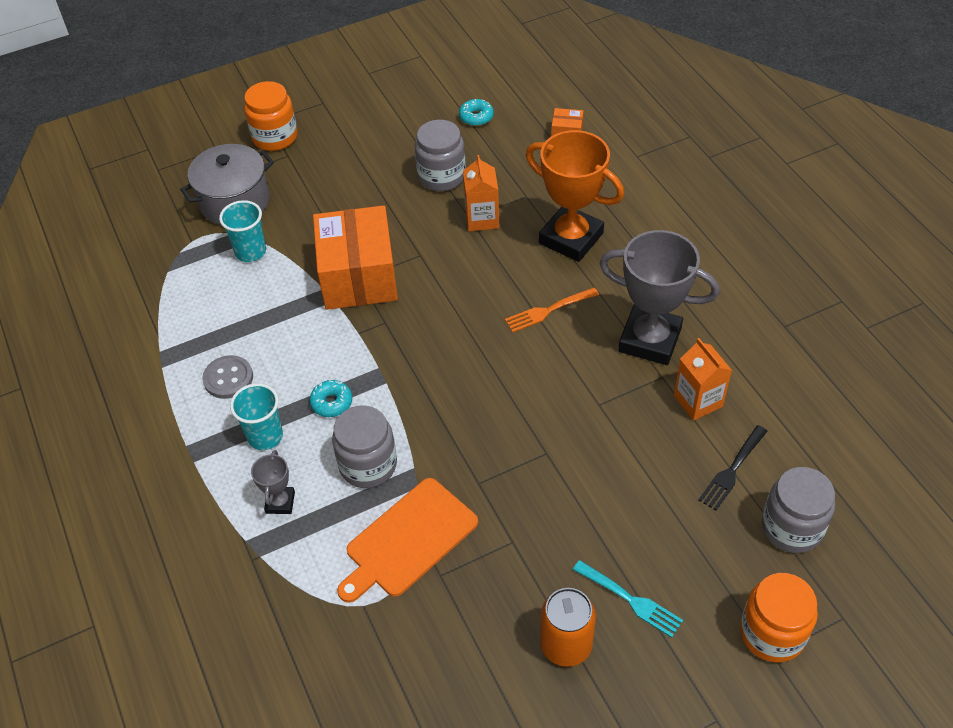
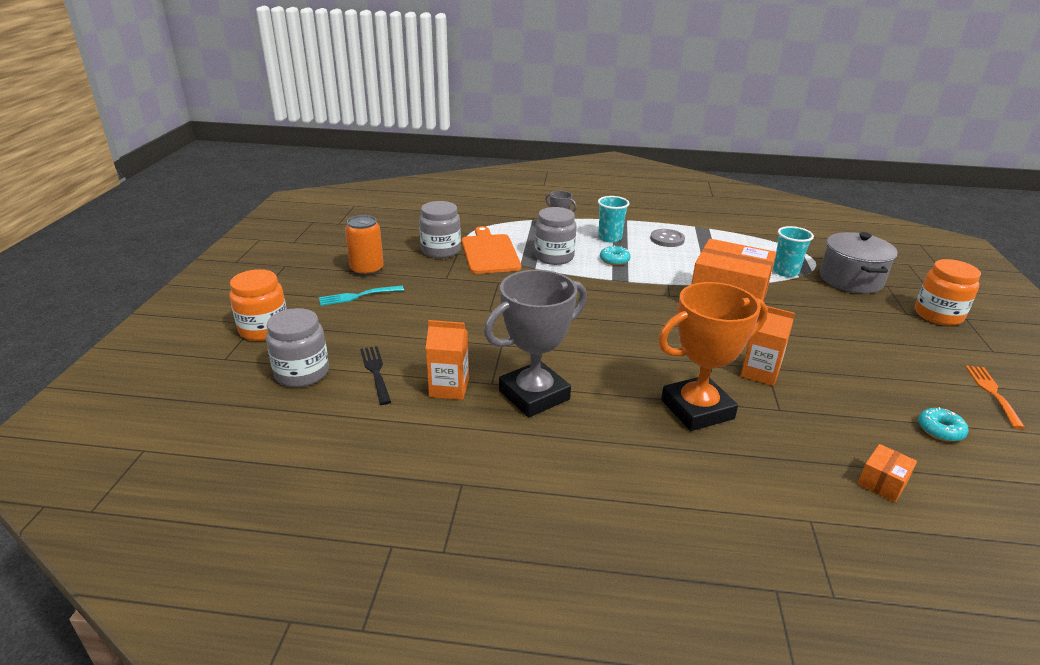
camera: 120 degrees right, 20 degrees down
grey jar [415,120,466,191] -> grey jar moved to [419,201,461,258]
orange fork [505,287,599,333] -> orange fork moved to [965,366,1025,429]

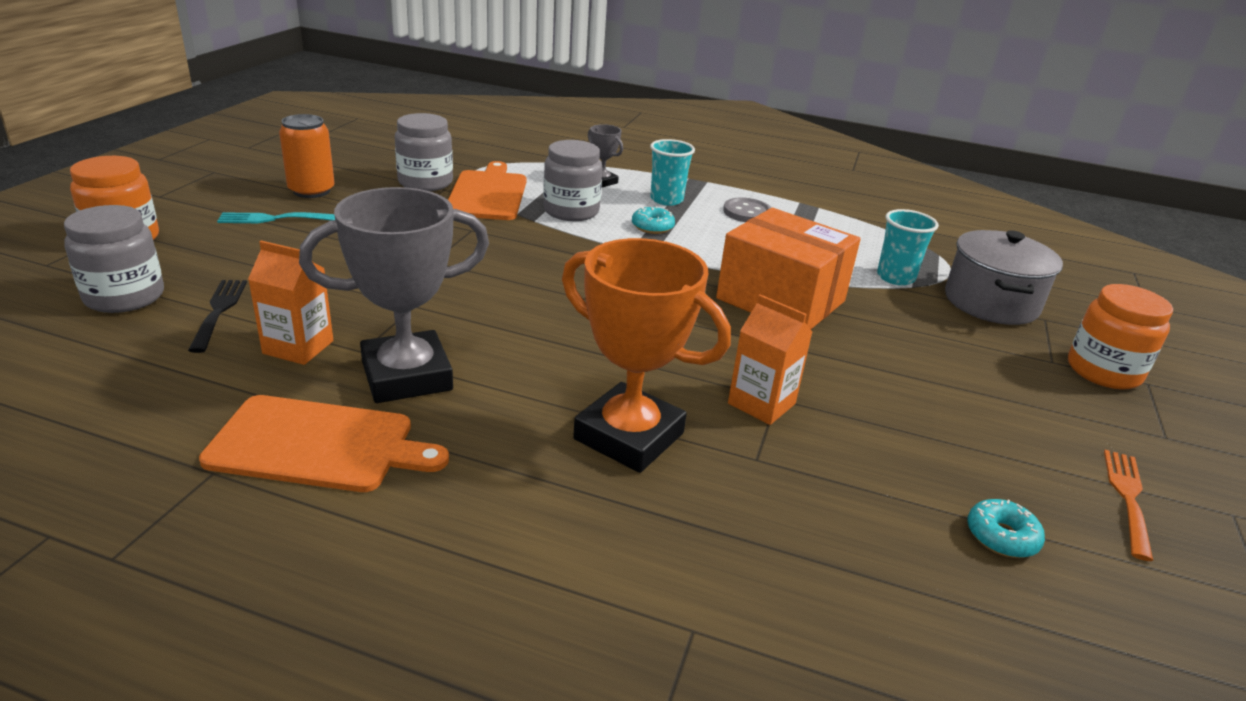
camera: 10 degrees right, 0 degrees up
orange trophy [658,282,768,431] -> orange trophy turned 45 degrees clockwise [562,238,731,473]
orange box [858,444,917,502] -> none
none -> orange cutting board [199,395,449,492]

